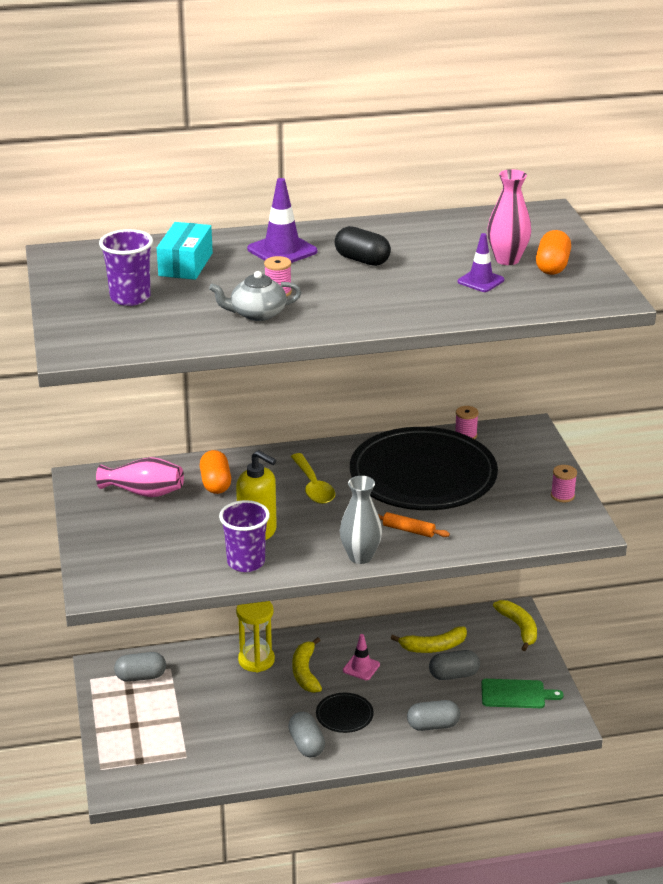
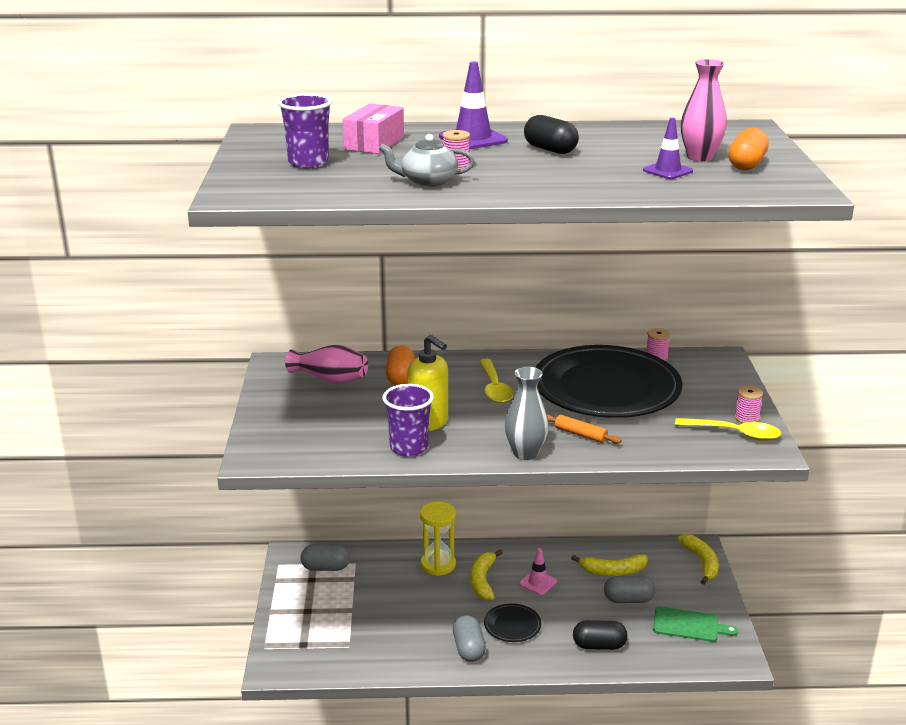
camera: 10 degrees right, 5 degrees down
turquoise box [157,222,213,280] -> pink box [342,103,404,154]
grey capsule [407,700,460,731] -> black capsule [573,620,627,650]
none -> yellow spoon [675,418,781,441]

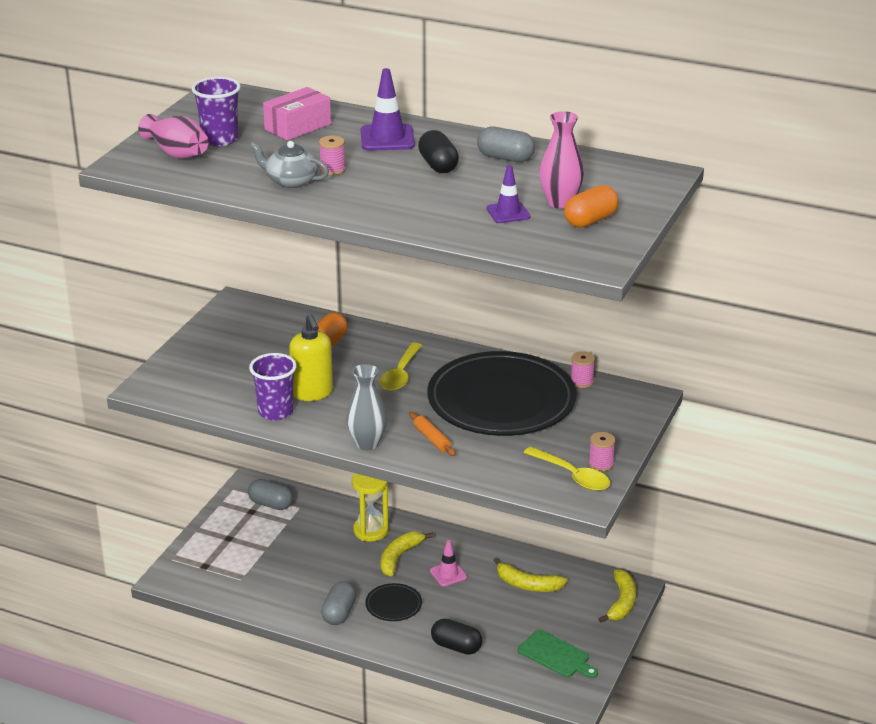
camera: 25 degrees right, 5 degrees up
pink vase [285,345,368,384] -> pink vase moved to [138,114,208,159]
grey capsule [604,576,656,603] -> grey capsule moved to [477,127,535,162]

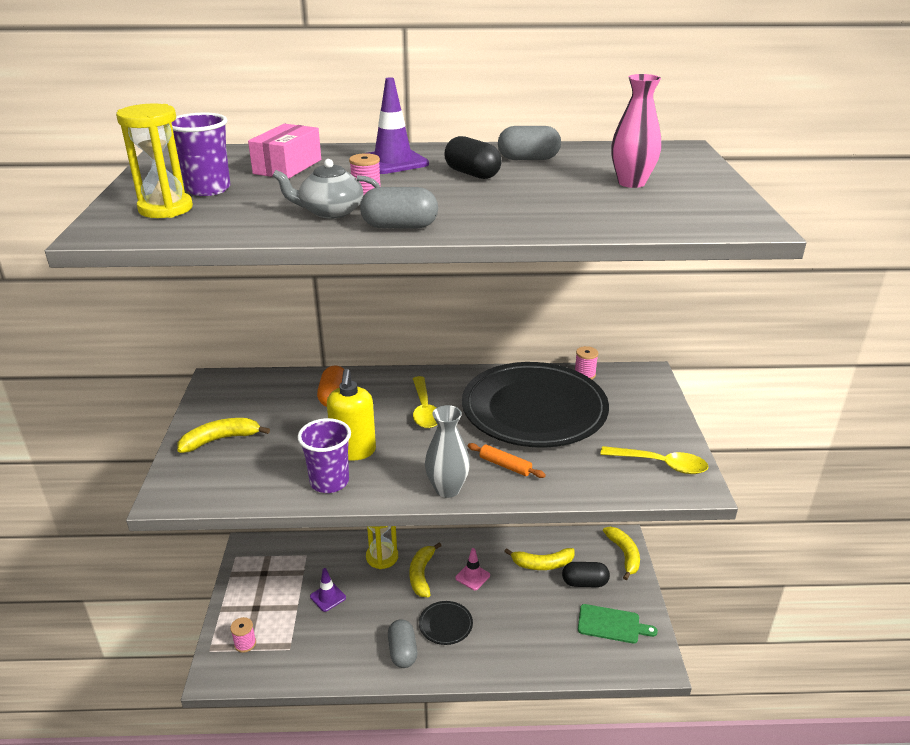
camera: 25 degrees left, 0 degrees up
pink vase [138,114,208,159] -> yellow hourglass [116,103,193,218]
grey capsule [248,479,293,510] -> grey capsule moved to [360,187,438,228]
yellow soap dispenser [289,314,333,401] -> yellow soap dispenser turned 45 degrees clockwise [327,369,376,461]
black capsule [431,618,482,655] -> black capsule moved to [562,562,610,587]
purple traffic cone [487,165,530,223] -> purple traffic cone moved to [310,568,346,612]
orange capsule [564,185,619,228] -> none
pink spool [589,432,615,471] -> pink spool moved to [230,617,256,653]
none -> yellow banana [177,418,270,453]

